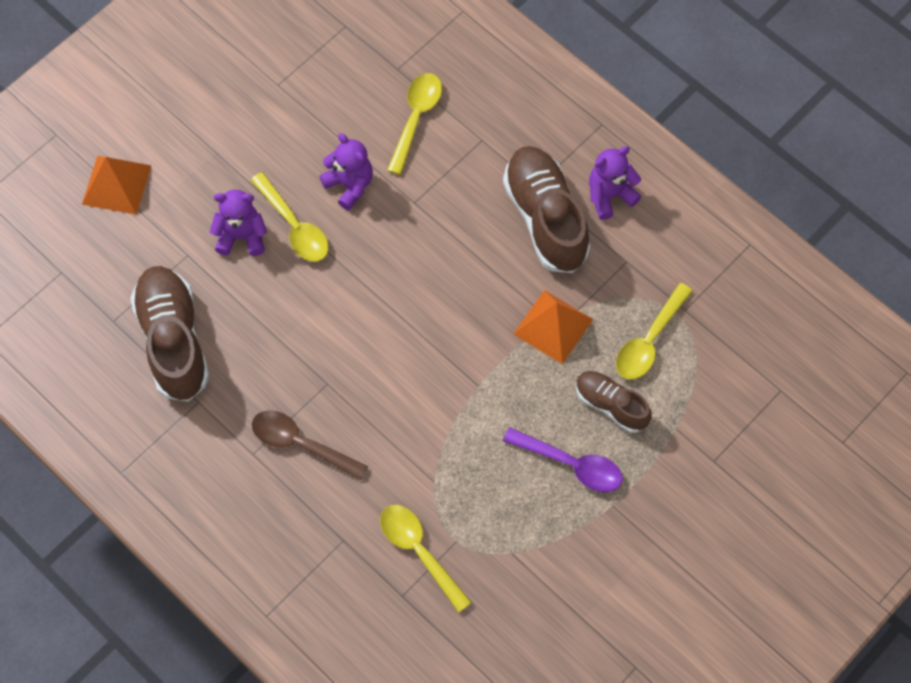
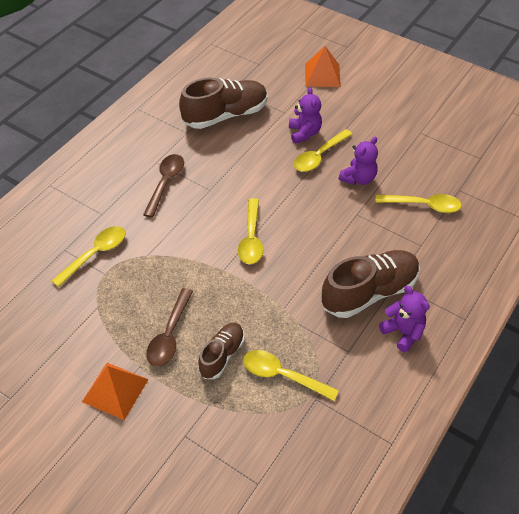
camera: 80 degrees right, 15 degrees down
purple spoon [503,427,623,492] -> brown spoon [146,288,193,367]
orange pyramid [513,290,593,364] -> orange pyramid moved to [82,363,149,420]
none -> yellow spoon [238,198,263,264]

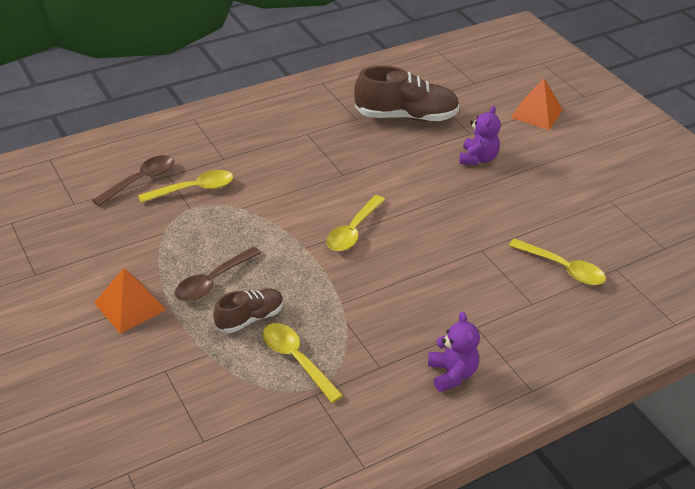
camera: 25 degrees right, 10 degrees down
brown spoon [143,154,184,218] -> brown spoon moved to [92,155,174,206]
yellow spoon [294,129,352,172] -> none
brown shoe [322,250,420,318] -> none
purple teddy bear [338,137,378,185] -> none

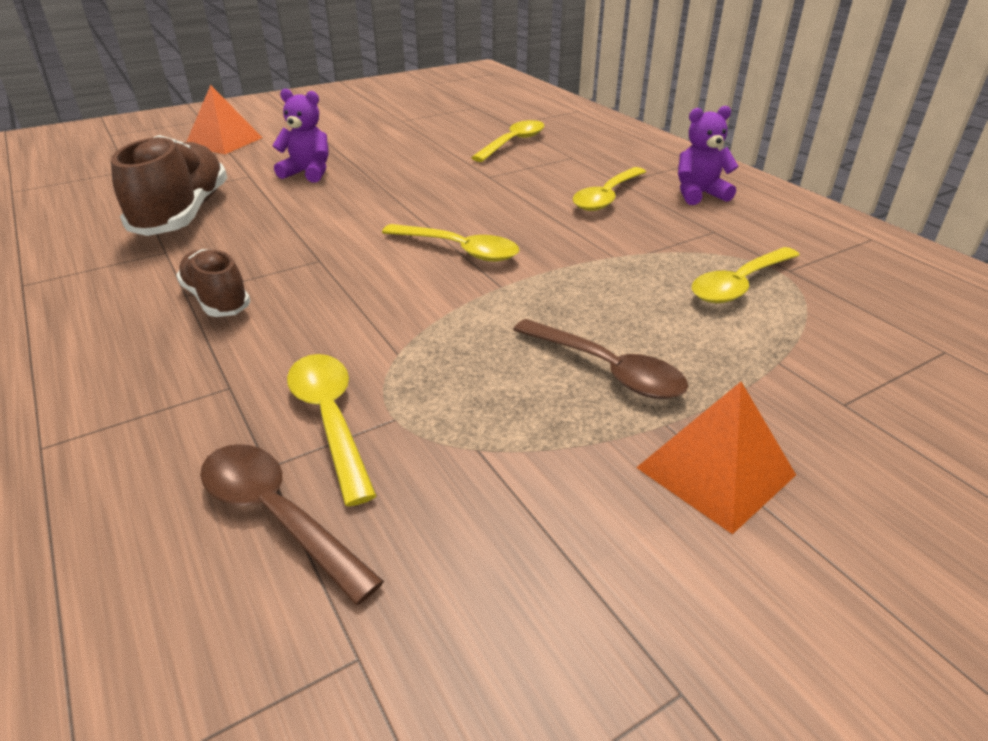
camera: 90 degrees left, 5 degrees down
brown shoe [213,289,284,333] -> brown shoe moved to [176,249,251,317]
none -> yellow spoon [573,167,646,211]

